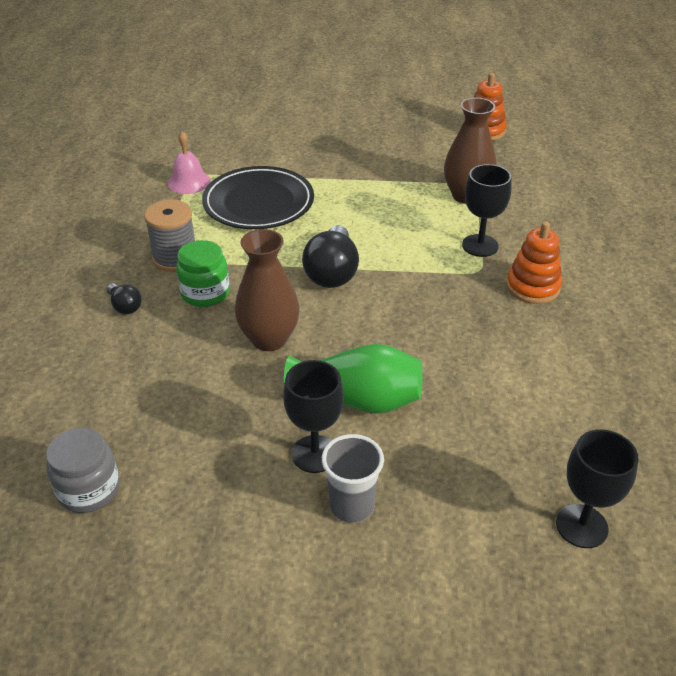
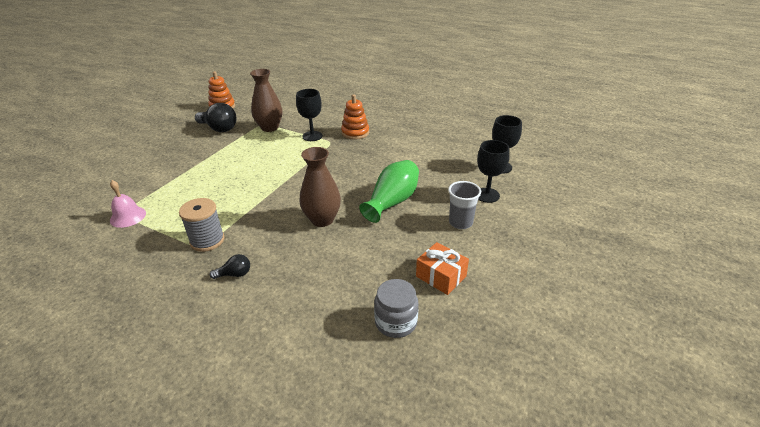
camera: 65 degrees left, 5 degrees down
green jar [176,240,230,307] -> none
black plate [202,166,314,229] -> none
black goblet [283,360,344,473] -> black goblet moved to [477,140,510,203]
black light bulb [302,225,359,288] -> black light bulb moved to [195,103,237,132]
none -> orange gift [416,242,469,295]

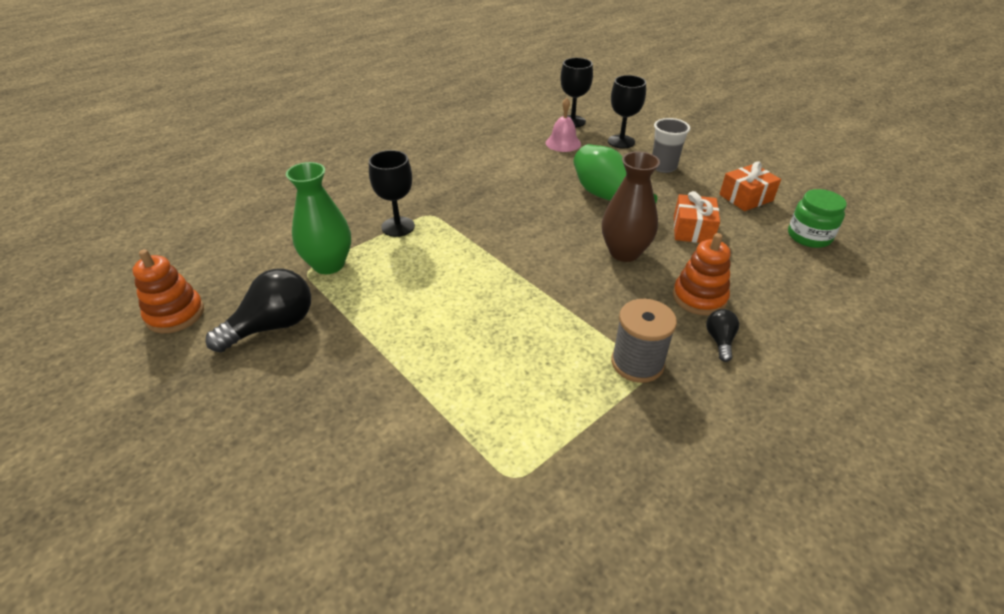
camera: 70 degrees left, 5 degrees up
pink bell [110,180,146,228] -> pink bell moved to [546,98,581,152]
brown vase [250,69,282,132] -> green vase [286,162,351,274]
orange stacking toy [341,94,369,140] -> orange stacking toy moved to [673,233,731,315]
grey jar [374,279,418,338] -> green jar [788,189,847,248]
none -> orange gift [674,191,720,243]

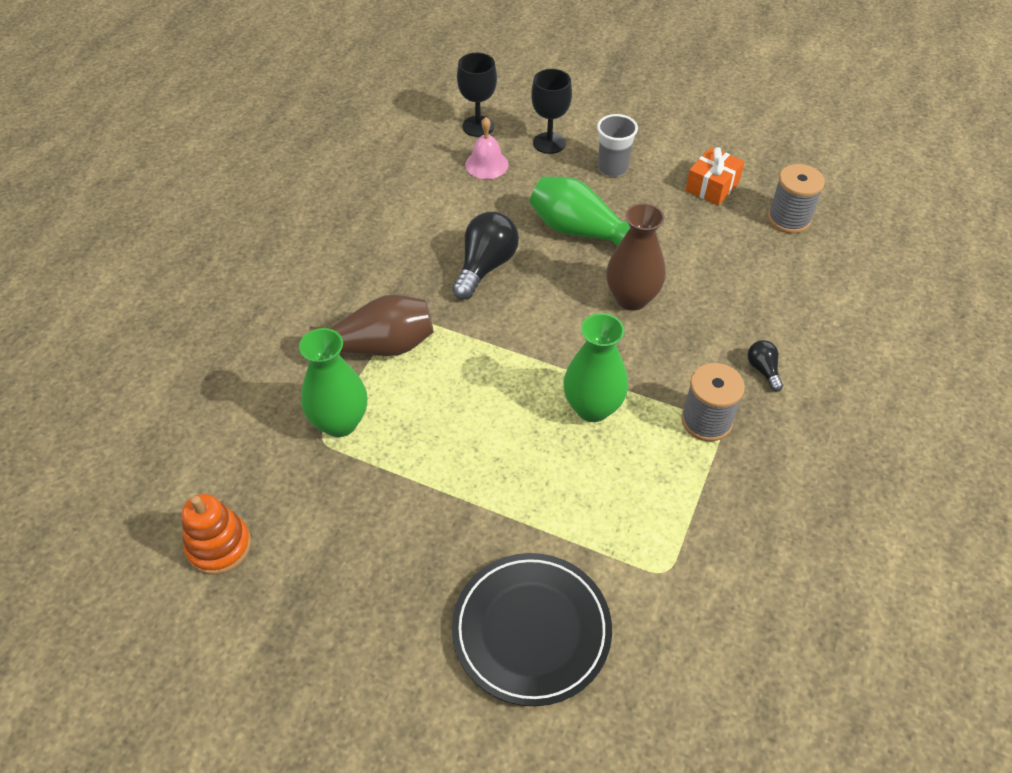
camera: 25 degrees left, 10 degrees up
black light bulb [206,269,311,352] -> black light bulb moved to [452,212,519,300]
black goblet [369,150,415,237] -> brown vase [309,294,434,356]
orange stacking toy [673,233,731,315] -> none
orange gift [674,191,720,243] -> none
green jar [788,189,847,248] -> grey spool [768,164,825,234]
none -> black plate [452,553,612,706]
none -> green vase [564,313,629,422]

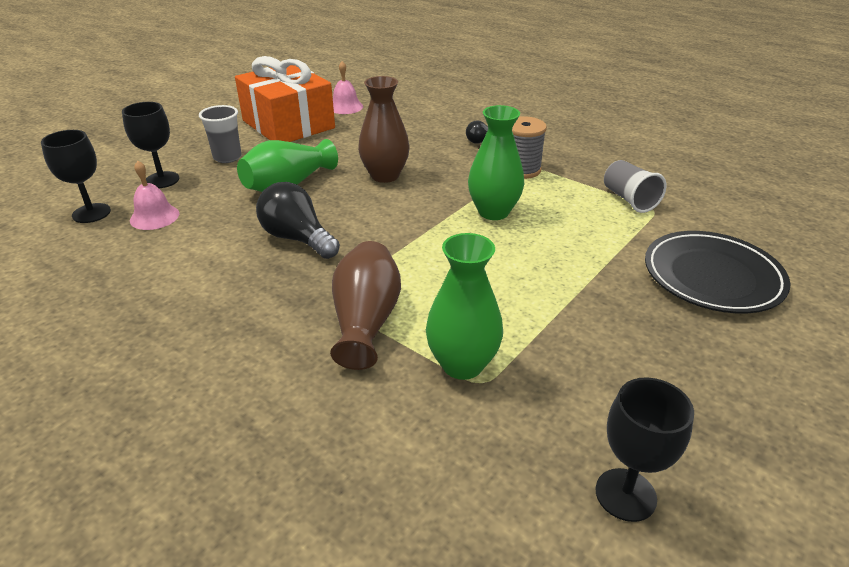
camera: 75 degrees left, 15 degrees down
orange stacking toy [182,494,251,575] -> black goblet [596,377,694,522]
orange gift [686,147,745,206] -> orange gift [235,56,335,142], size x2.05
grey spool [768,164,825,234] -> pink bell [333,61,363,114]
none -> grey cup [604,160,667,213]

